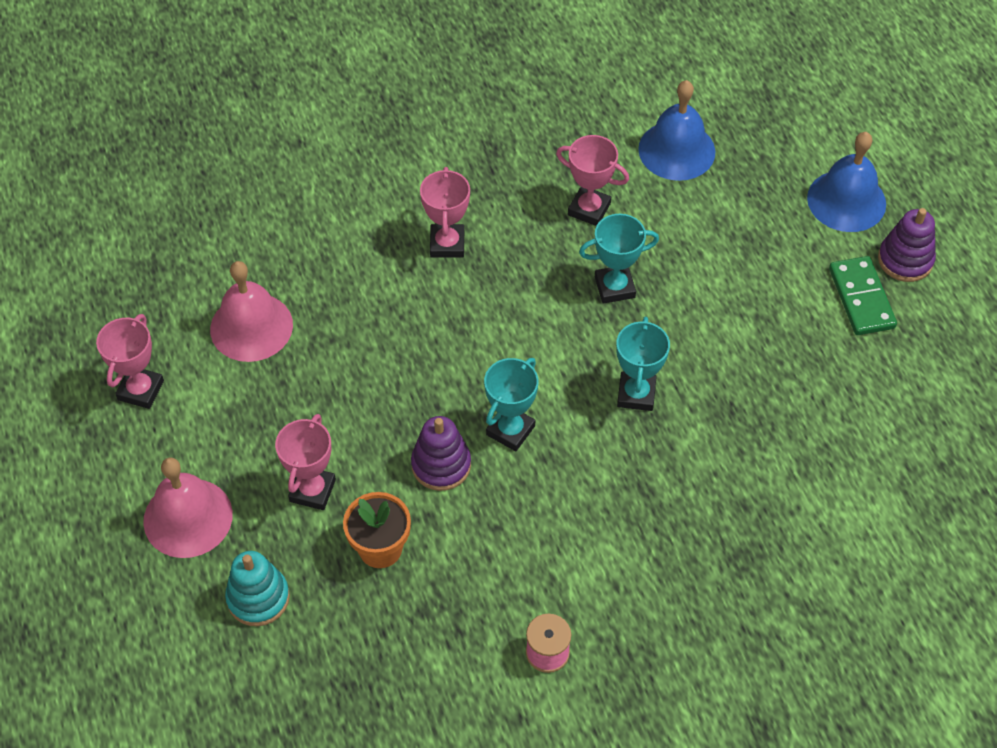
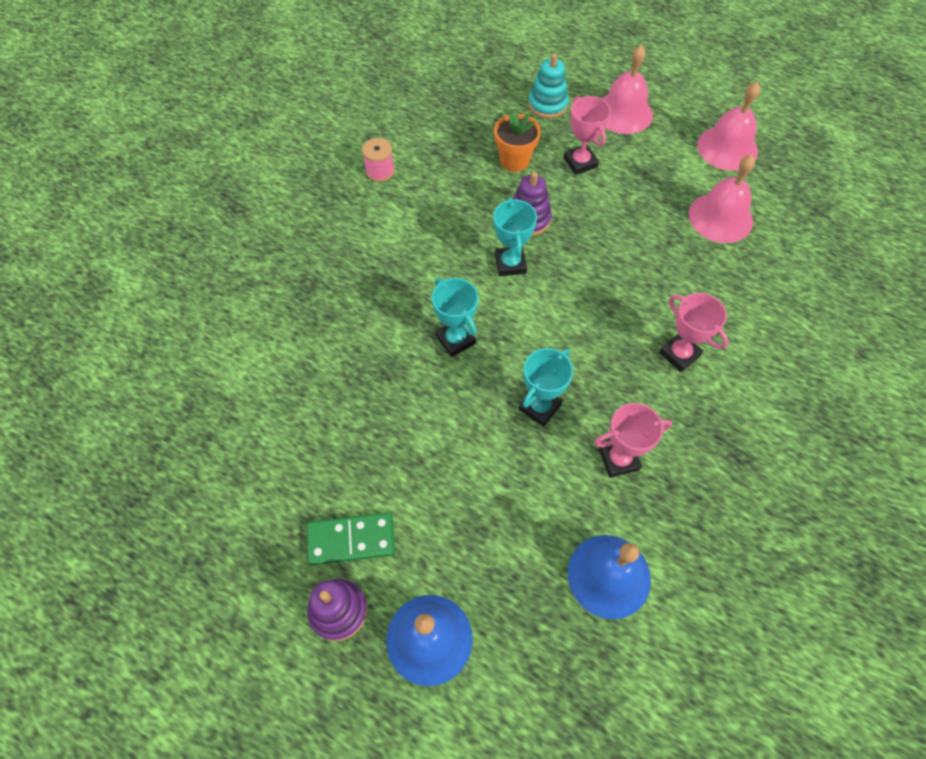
camera: 140 degrees right, 5 degrees up
pink trophy [96,314,164,409] -> pink bell [697,82,760,171]
green domino [829,256,897,335] -> green domino turned 45 degrees counterclockwise [307,512,395,566]

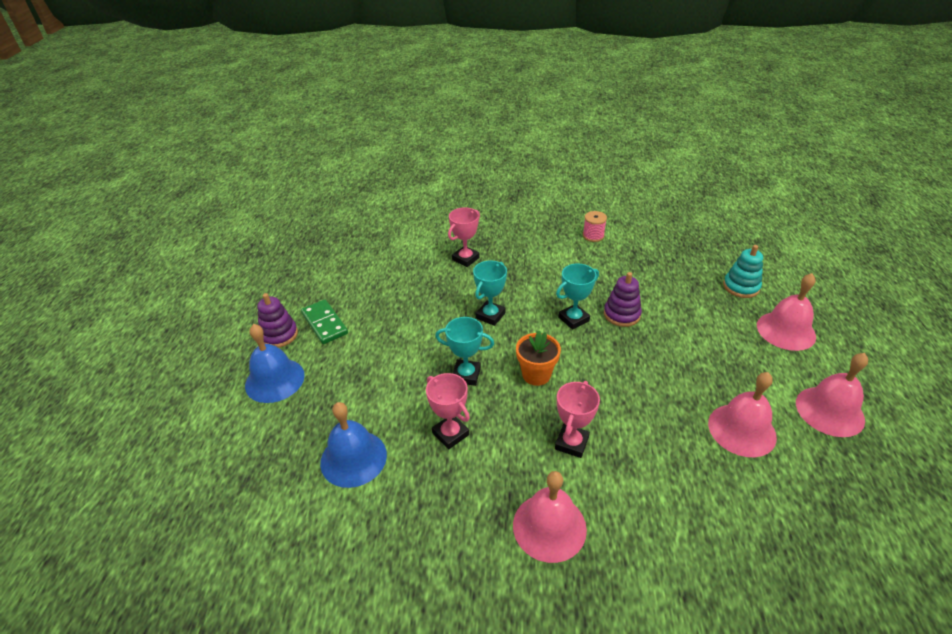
camera: 65 degrees right, 20 degrees down
orange flower pot [494,110,541,172] -> orange flower pot moved to [516,331,561,386]
pink trophy [564,96,611,175] -> pink trophy moved to [448,207,480,267]
none -> pink bell [513,471,587,563]

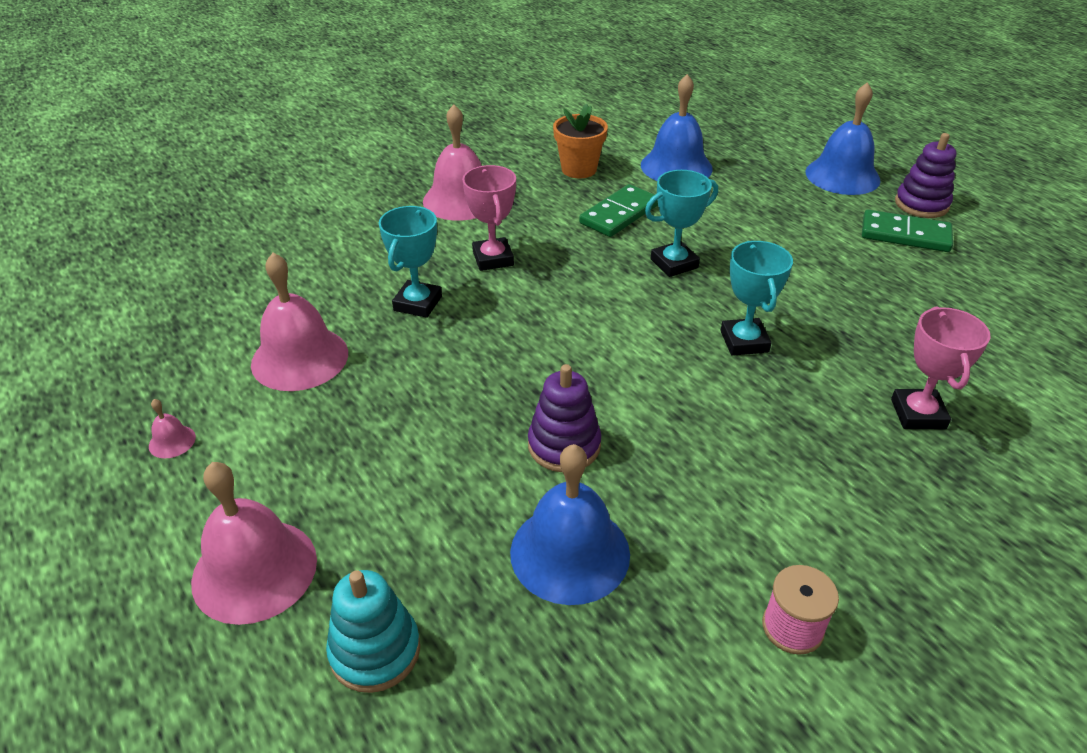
camera: 140 degrees right, 0 degrees up
pink trophy [426,373,470,449] -> green domino [579,184,658,237]
orange flower pot [516,331,561,386] -> orange flower pot moved to [553,104,608,178]
turquoise trophy [556,263,599,330] -> turquoise trophy moved to [379,206,442,318]
pink bell [796,353,868,437] -> pink bell [149,399,196,458], size x0.42
none -> blue bell [510,444,630,605]

